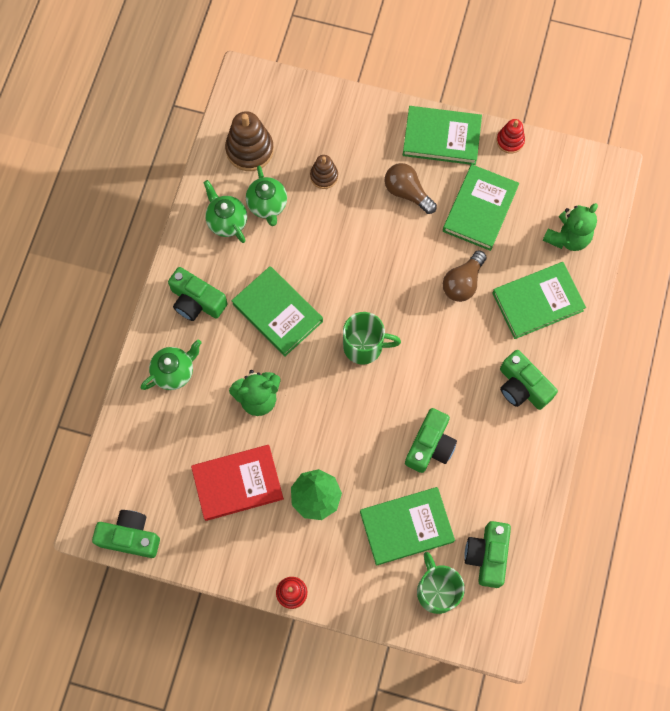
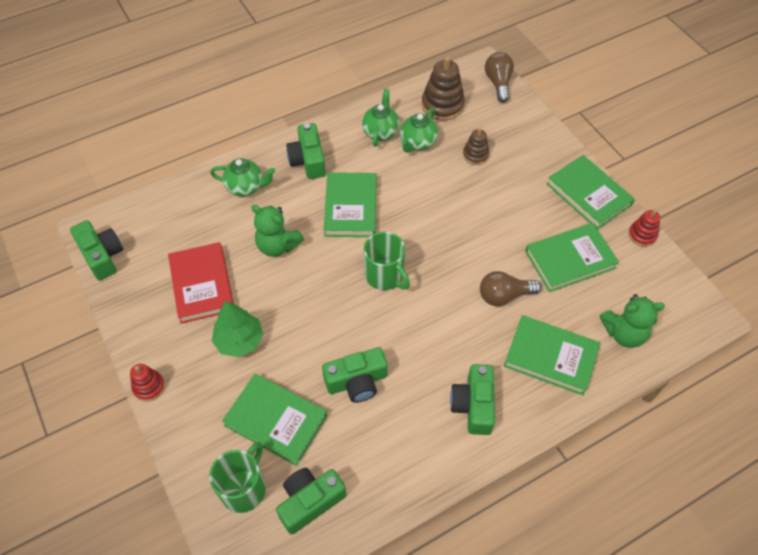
camera: 45 degrees right, 15 degrees down
red book [191,445,284,521] -> red book turned 45 degrees clockwise [168,242,234,324]
brown light bulb [384,163,437,214] -> brown light bulb moved to [485,52,514,103]

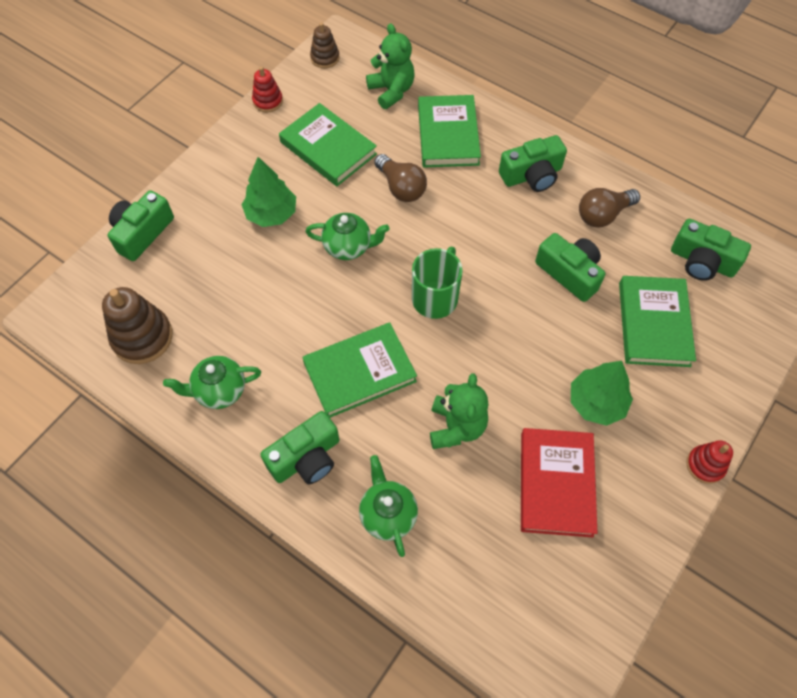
camera: 115 degrees left, 5 degrees up
green camera [70,220,123,281] -> green camera moved to [107,190,174,261]
red book [168,242,234,324] -> red book turned 45 degrees counterclockwise [521,428,597,537]
green mug [209,442,266,513] -> none
green teapot [400,108,438,153] -> green teapot moved to [305,213,389,260]
brown stacking toy [463,128,489,165] -> brown stacking toy moved to [310,22,340,68]
brown light bulb [485,52,514,103] -> brown light bulb moved to [579,188,640,228]
green book [547,155,635,229] -> none
none -> green tree [242,157,296,227]

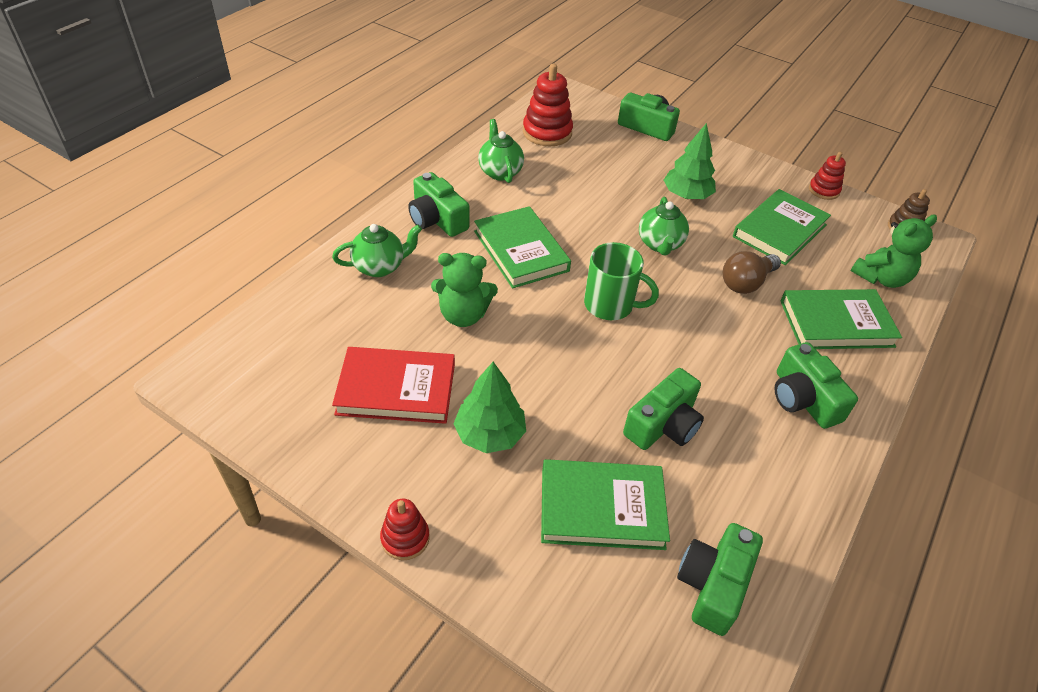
camera: 85 degrees right, 15 degrees down
brown stacking toy [102,287,173,364] -> red stacking toy [523,64,573,146]
brown light bulb [579,188,640,228] -> none

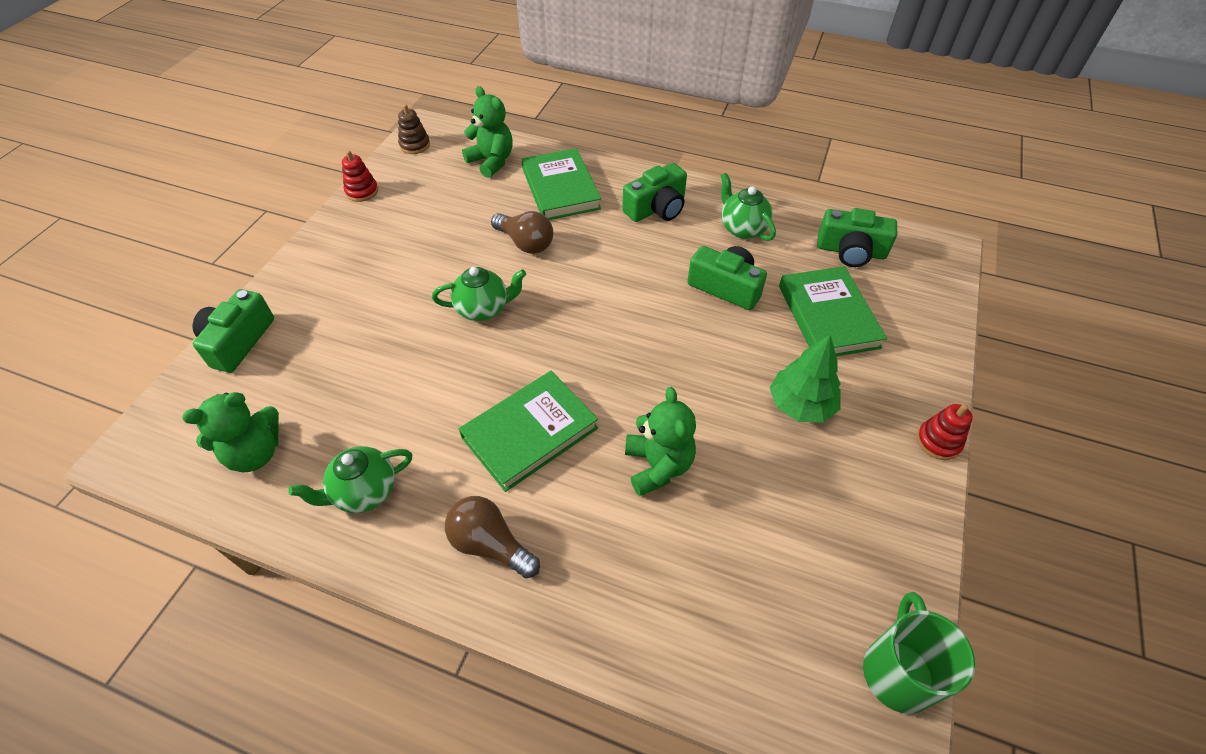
camera: 100 degrees left, 5 degrees up
green teapot [332,224,422,277] -> green teapot moved to [721,173,776,241]
red book [332,347,455,424] -> none
green camera [408,172,469,237] -> brown light bulb [445,496,540,579]
red stacking toy [523,64,573,146] -> green teddy bear [182,392,279,472]
green mug [584,242,659,320] -> green mug moved to [863,592,975,714]
green tree [664,123,716,199] -> none
green book [733,189,831,265] -> none

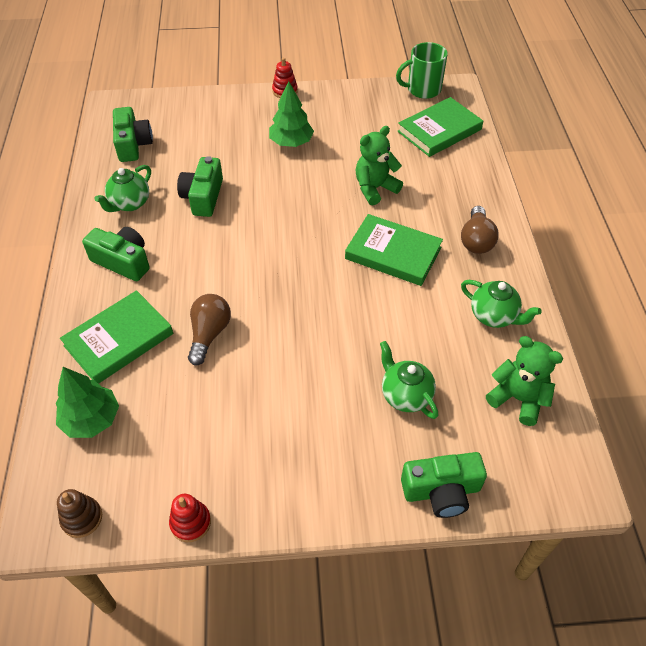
camera: 115 degrees left, 0 degrees up
green teapot [432,267,526,321] -> green teapot moved to [380,341,438,419]
green teddy bear [462,86,513,178] -> green tree [56,367,119,438]
green book [779,266,887,356] -> green book moved to [397,97,483,157]

